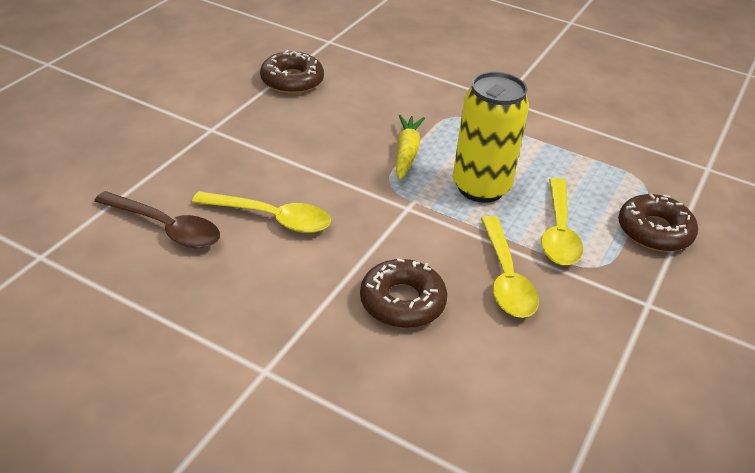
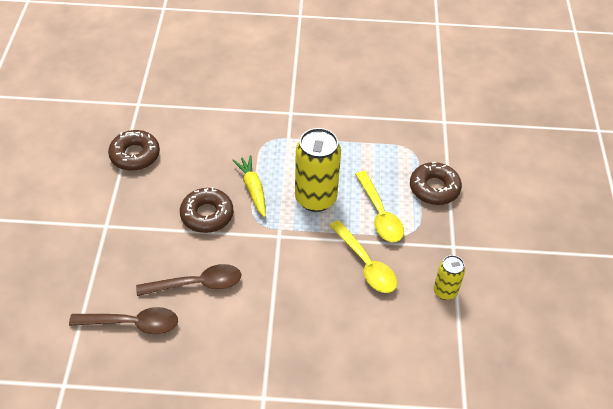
camera: 25 degrees left, 10 degrees up
yellow spoon [192,191,331,233] -> brown spoon [136,264,241,296]
brown donut [360,258,448,328] -> brown donut moved to [180,187,233,233]
none -> yellow can [434,255,465,300]

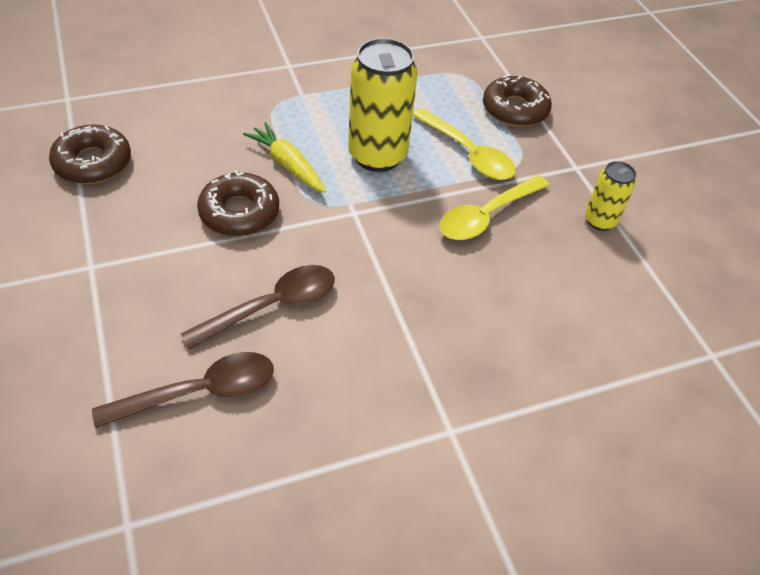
camera: 25 degrees left, 0 degrees up
yellow spoon [330,220,397,293] -> yellow spoon turned 105 degrees clockwise [439,175,550,240]

